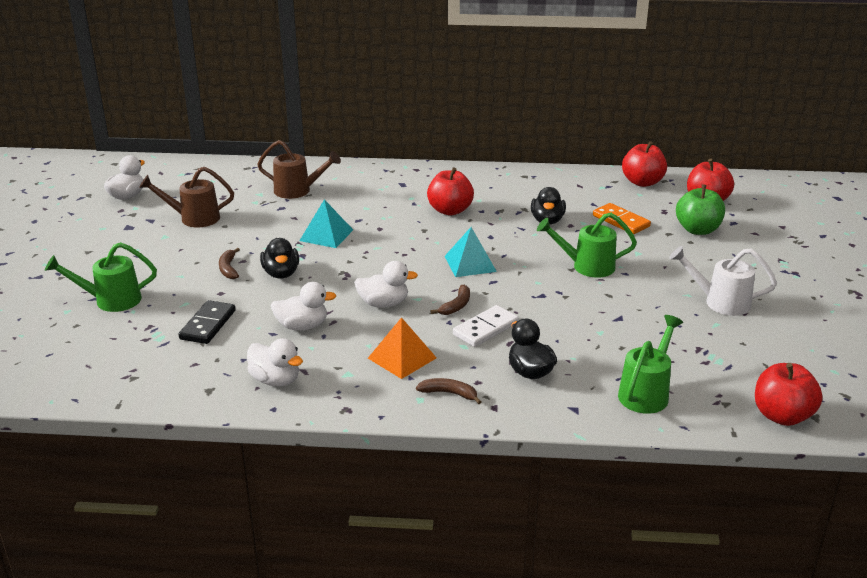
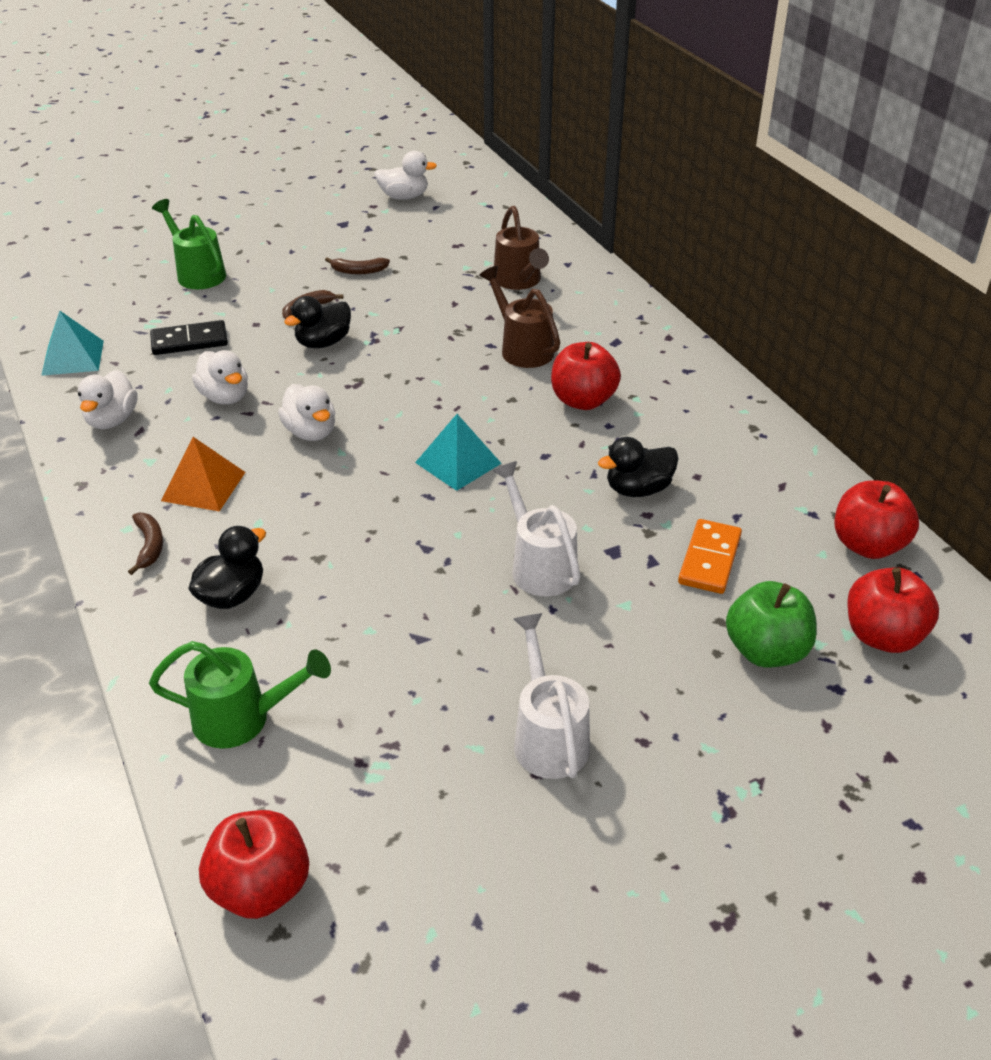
camera: 60 degrees right, 10 degrees up
brown watering can [139,167,234,227] -> brown watering can moved to [479,266,560,368]
turquoise pyramid [299,199,353,248] -> turquoise pyramid moved to [41,311,104,376]
brown banana [431,285,470,315] -> brown banana moved to [325,257,390,274]
white domino [453,305,519,347] -> none
green watering can [537,213,637,278] -> white watering can [493,461,581,596]

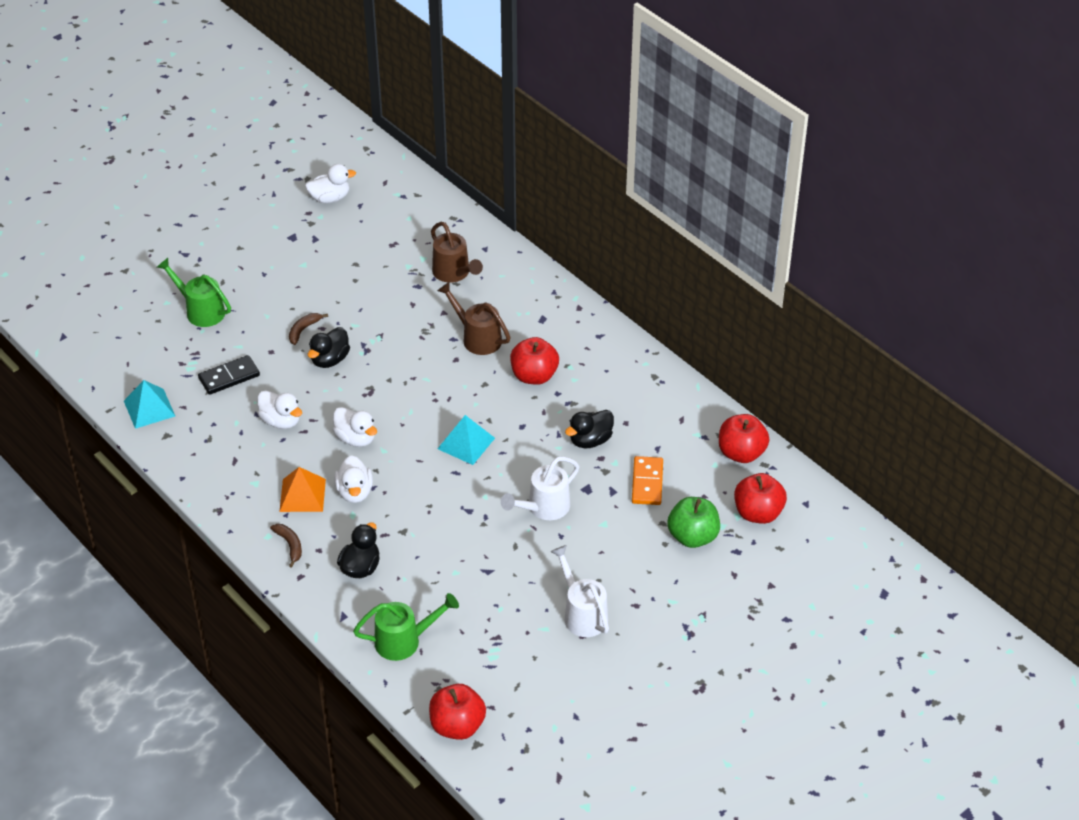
camera: 15 degrees left, 5 degrees up
white duck [78,370,138,429] -> white duck moved to [334,455,373,503]
brown banana [325,257,390,274] -> none
white watering can [493,461,581,596] -> white watering can turned 90 degrees counterclockwise [501,456,579,520]

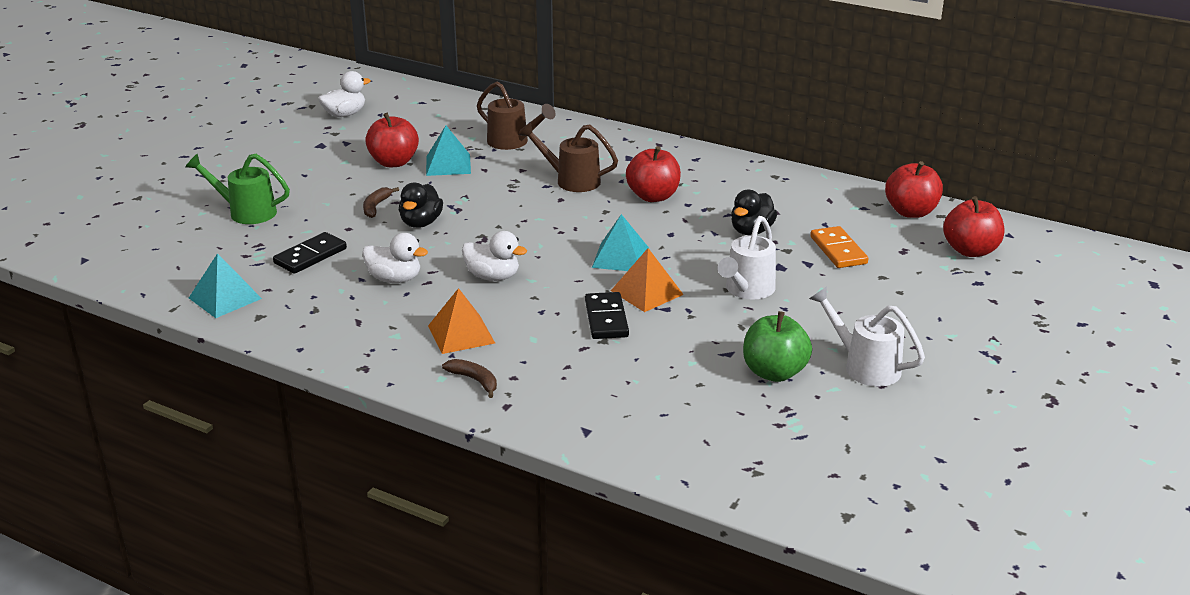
camera: 20 degrees left, 15 degrees down
white duck [334,455,373,503] -> none
black duck [337,523,380,578] -> none
green watering can [353,593,459,661] -> none
red apple [429,684,486,740] -> red apple moved to [365,113,419,167]
green apple [667,497,720,548] -> green apple moved to [743,311,812,382]
none -> turquoise pyramid [426,125,471,176]
none -> black domino [585,292,629,339]
none -> orange pyramid [611,248,684,312]

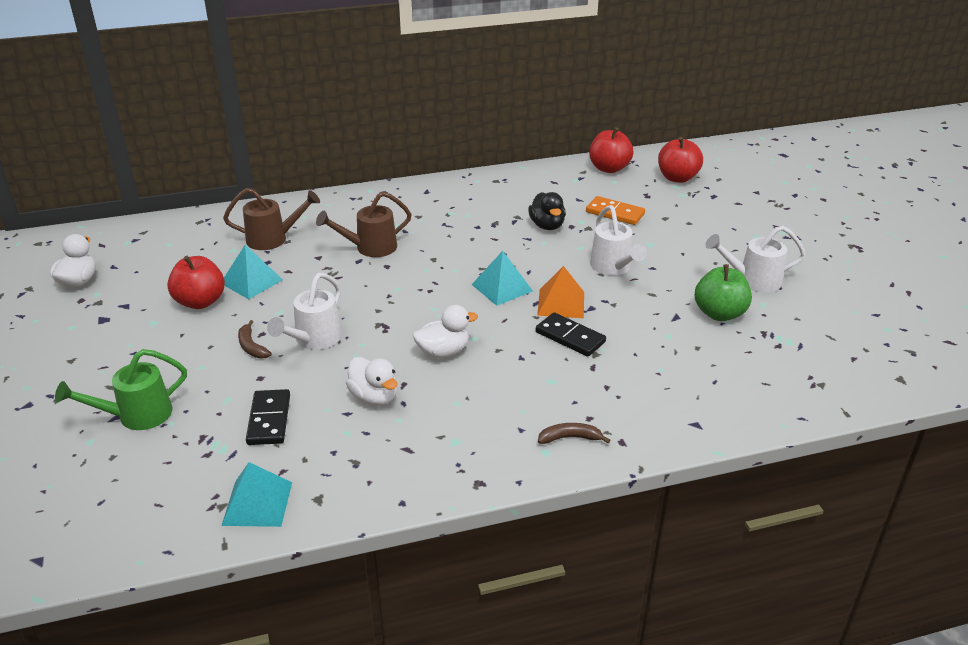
camera: 45 degrees left, 5 degrees up
white duck [362,233,428,283] -> white duck turned 75 degrees clockwise [346,357,398,406]
black duck [399,183,443,228] -> white watering can [267,273,342,350]
orange pyramid [428,288,495,354] -> none
red apple [626,146,681,202] -> none

